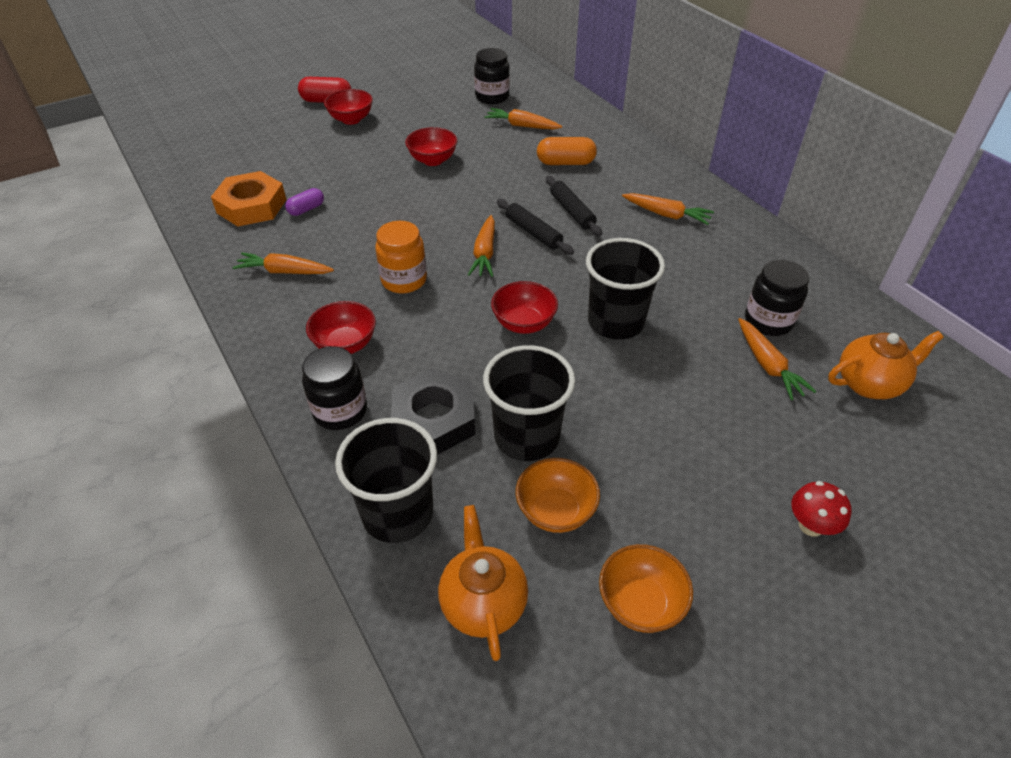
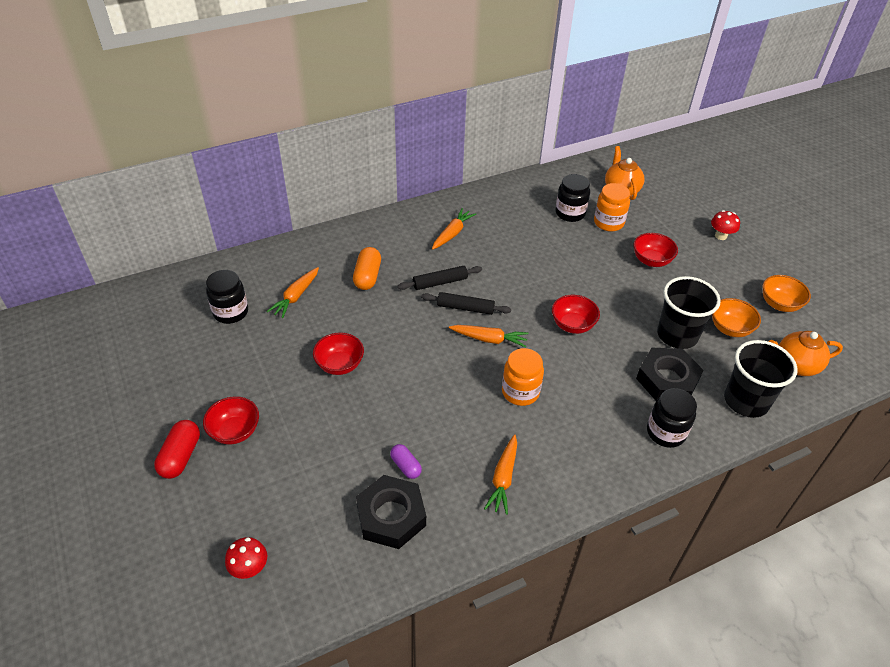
camera: 85 degrees left, 0 degrees up
orange nut [211,171,286,226] -> black nut [356,475,426,549]
red bowl [306,301,376,354] -> red bowl moved to [633,233,678,267]
black rolling pin [497,199,574,255] -> black rolling pin turned 45 degrees clockwise [421,292,511,315]
black cup [586,238,665,340] -> none
orange carrot [738,318,816,400] -> orange jar [594,183,630,232]
none -> red mushroom [225,537,267,579]

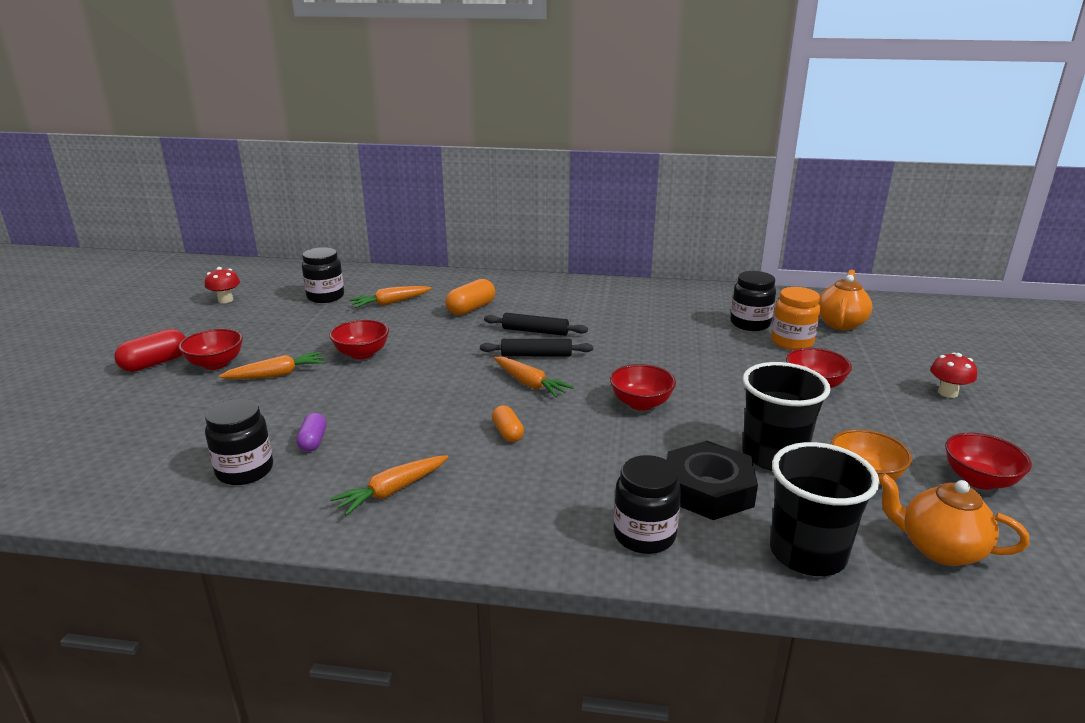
camera: 35 degrees right, 20 degrees down
red mushroom [225,537,267,579] -> red mushroom moved to [205,267,240,303]
black nut [356,475,426,549] -> black jar [205,399,273,485]
black rolling pin [421,292,511,315] -> black rolling pin turned 45 degrees counterclockwise [480,339,593,356]
orange carrot [432,208,476,250] -> orange carrot moved to [219,352,325,379]
orange jar [502,348,544,406] -> orange capsule [492,405,524,442]
orange bowl [762,275,811,312] -> red bowl [945,433,1032,490]

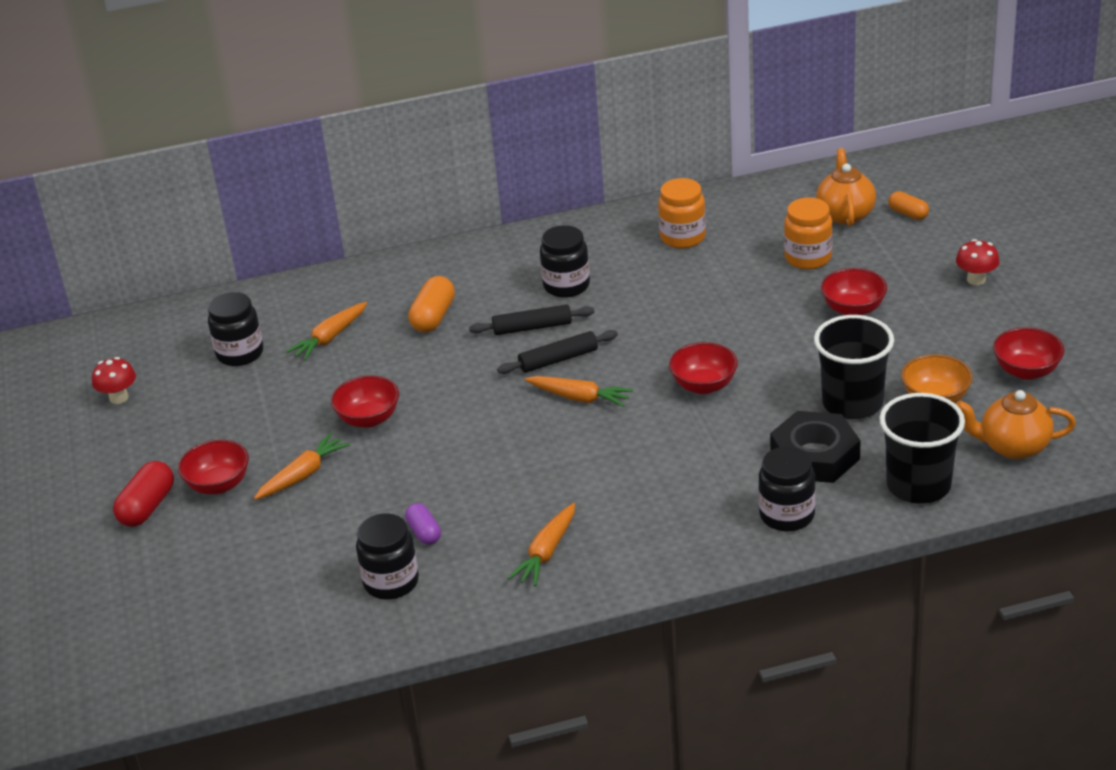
camera: 20 degrees left, 10 degrees up
orange capsule [492,405,524,442] -> orange capsule moved to [888,191,929,220]
black jar [731,271,776,331] -> black jar moved to [540,225,590,298]
none -> orange jar [658,178,706,248]

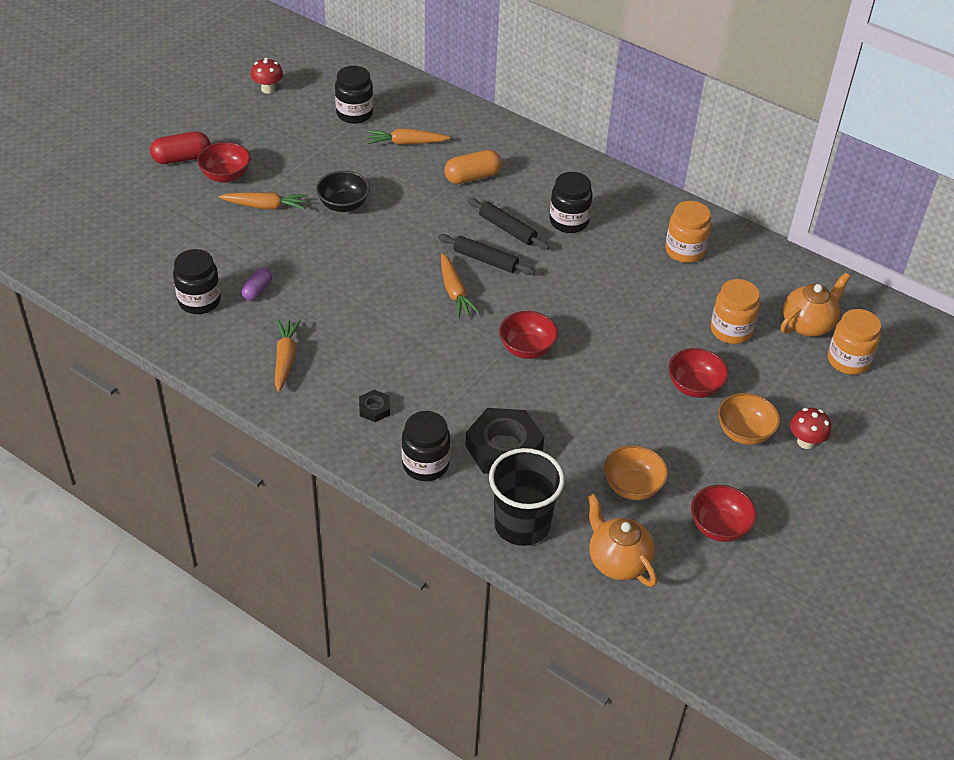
camera: 45 degrees right, 10 degrees up
red bowl [331,376,399,428] -> black bowl [316,171,370,212]
orange carrot [508,503,575,586] -> orange carrot turned 105 degrees clockwise [275,320,301,392]
black cup [814,315,894,419] -> none
orange capsule [888,191,929,220] -> orange jar [828,309,881,375]
none -> black nut [359,390,390,422]
none -> orange bowl [718,393,780,445]

